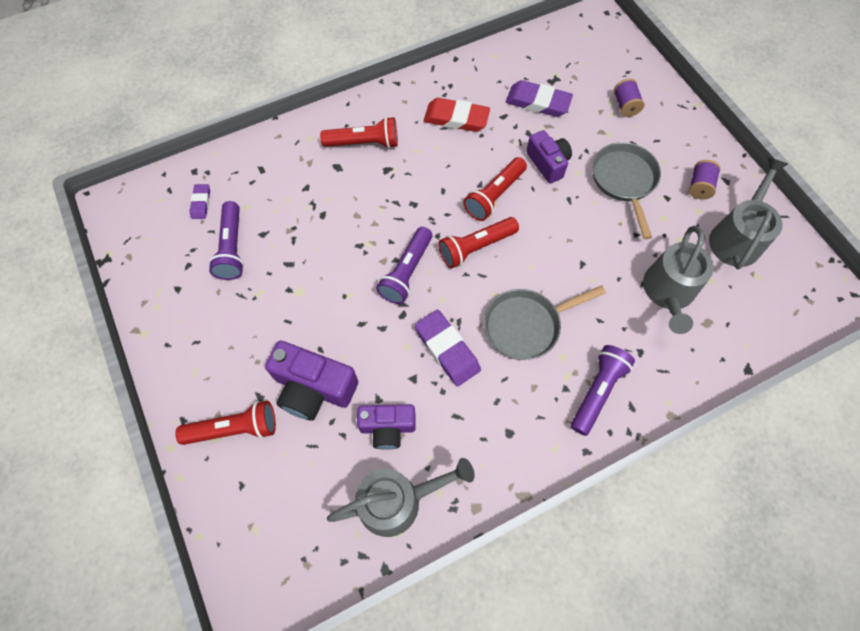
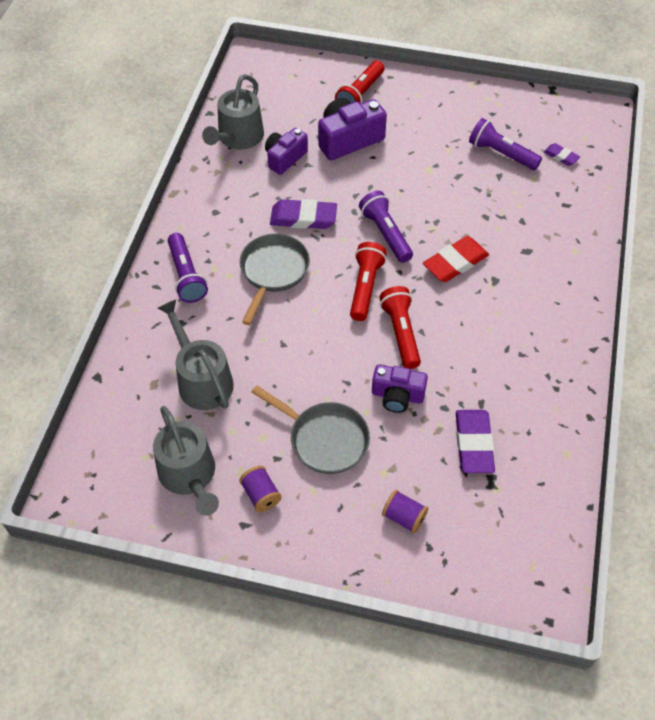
camera: 130 degrees right, 10 degrees down
red flashlight [320,117,398,149] -> none
red eraser [424,98,490,132] -> red eraser moved to [423,236,489,282]
purple eraser [506,80,573,117] -> purple eraser turned 60 degrees counterclockwise [456,410,495,473]

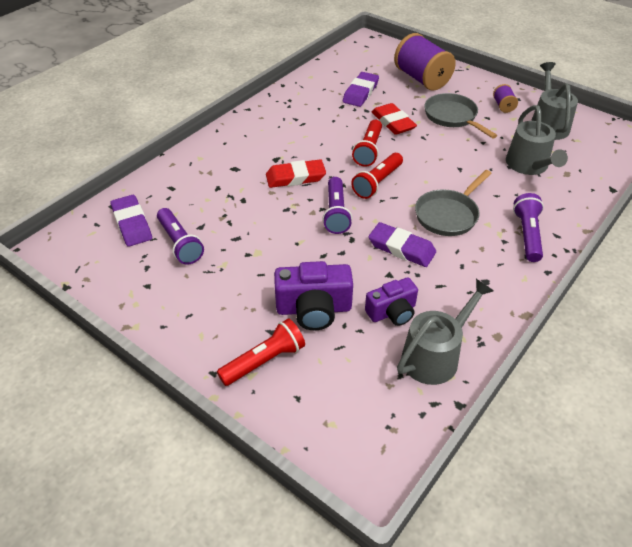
camera: 155 degrees left, 10 degrees down
purple camera [372,365,428,413] -> red eraser [372,103,417,135]
purple spool [382,490,428,533] -> purple spool [394,33,456,90], size x2.20
purple eraser [544,143,580,166] -> purple eraser [110,195,152,247], size x1.83

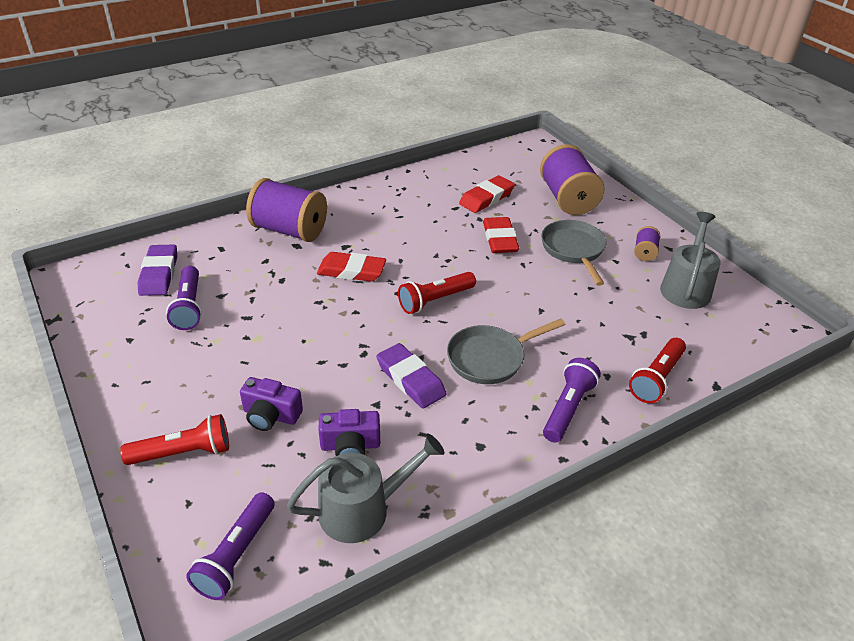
camera: 20 degrees right, 5 degrees down
purple camera [274,261,353,330] -> purple camera [240,377,303,431], size x0.66
purple flashlight [322,177,352,234] -> purple flashlight moved to [186,492,275,600]
purple eraser [343,72,379,107] -> red eraser [459,175,515,213]
red flashlight [352,120,382,167] -> red flashlight moved to [629,338,686,403]
grey watering can [506,105,568,175] -> none
none -> purple spool [246,178,327,242]

